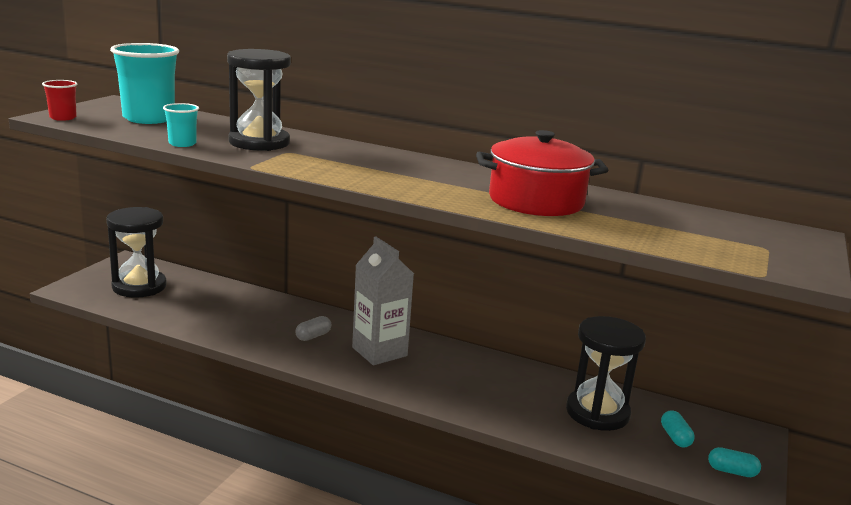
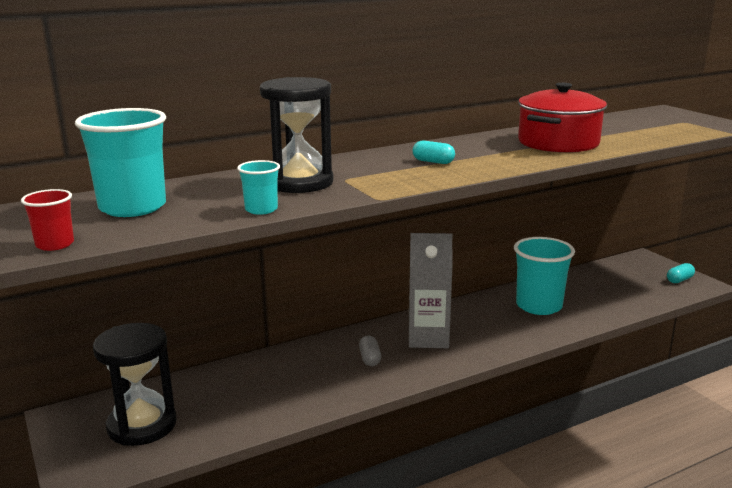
camera: 50 degrees left, 0 degrees up
black hourglass [566,316,646,431] -> none
turquoise capsule [661,410,695,448] -> turquoise capsule moved to [413,141,455,164]
none -> turquoise cup [514,237,575,315]

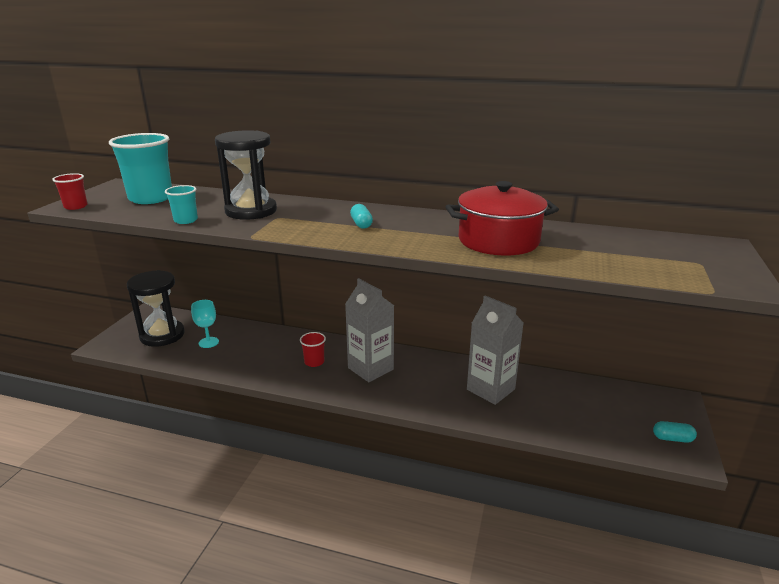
camera: 45 degrees right, 5 degrees up
grey capsule [359,336,381,366] -> red cup [300,332,326,367]
turquoise cup [514,237,575,315] -> grey carton [467,296,523,405]
none -> turquoise goblet [191,300,219,348]

